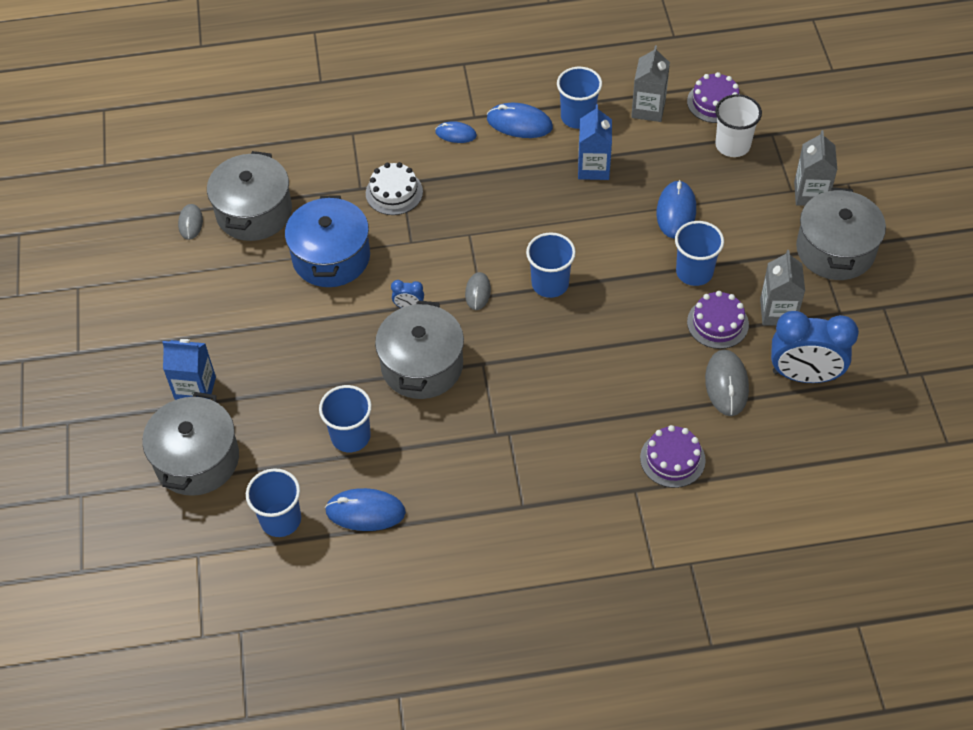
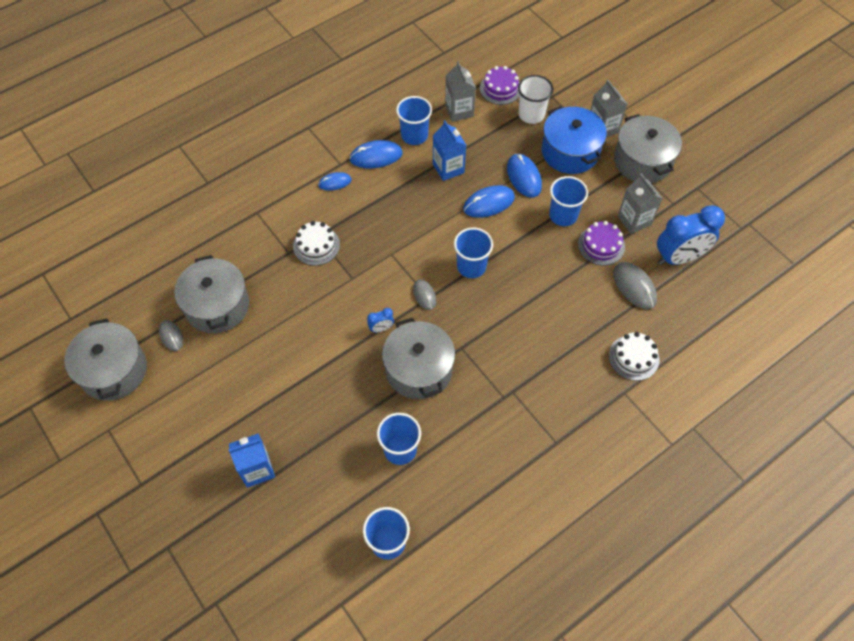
camera: 30 degrees left, 5 degrees up
grey pot [142,392,239,496] -> grey pot moved to [65,318,147,400]
blue pot [285,195,370,287] -> blue pot moved to [542,106,607,174]
blue mouse [325,488,406,531] -> blue mouse moved to [463,185,515,218]
purple cake [640,425,706,488] -> white cake [609,332,659,381]

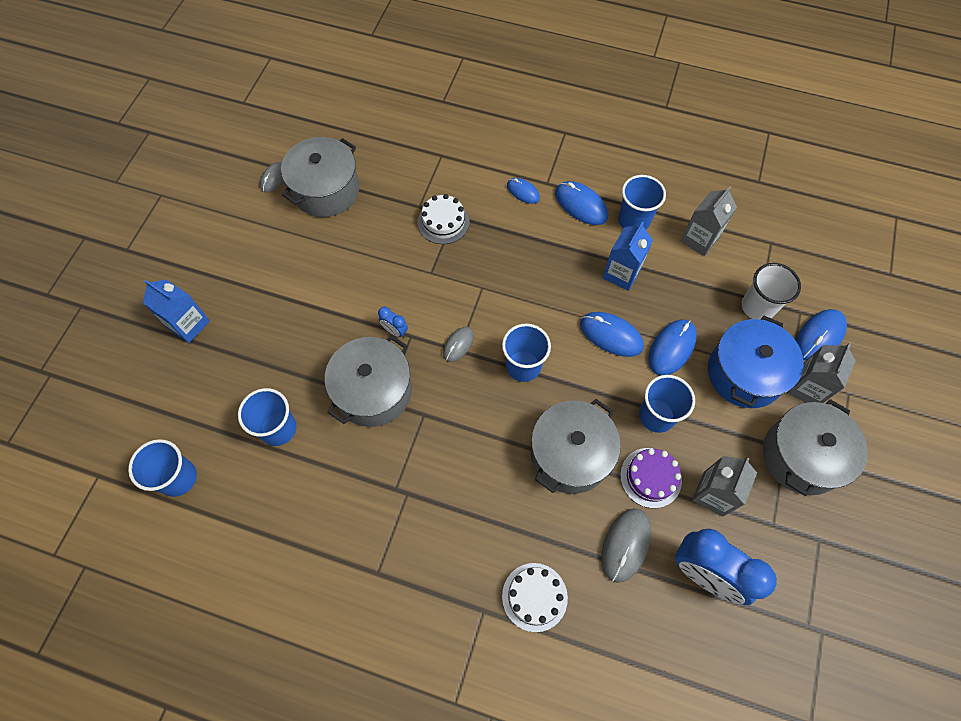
camera: 55 degrees right, 5 degrees up
grey pot [65,318,147,400] -> grey pot moved to [531,399,621,494]
purple cake [480,66,520,105] -> none
none -> blue mouse [796,309,847,360]

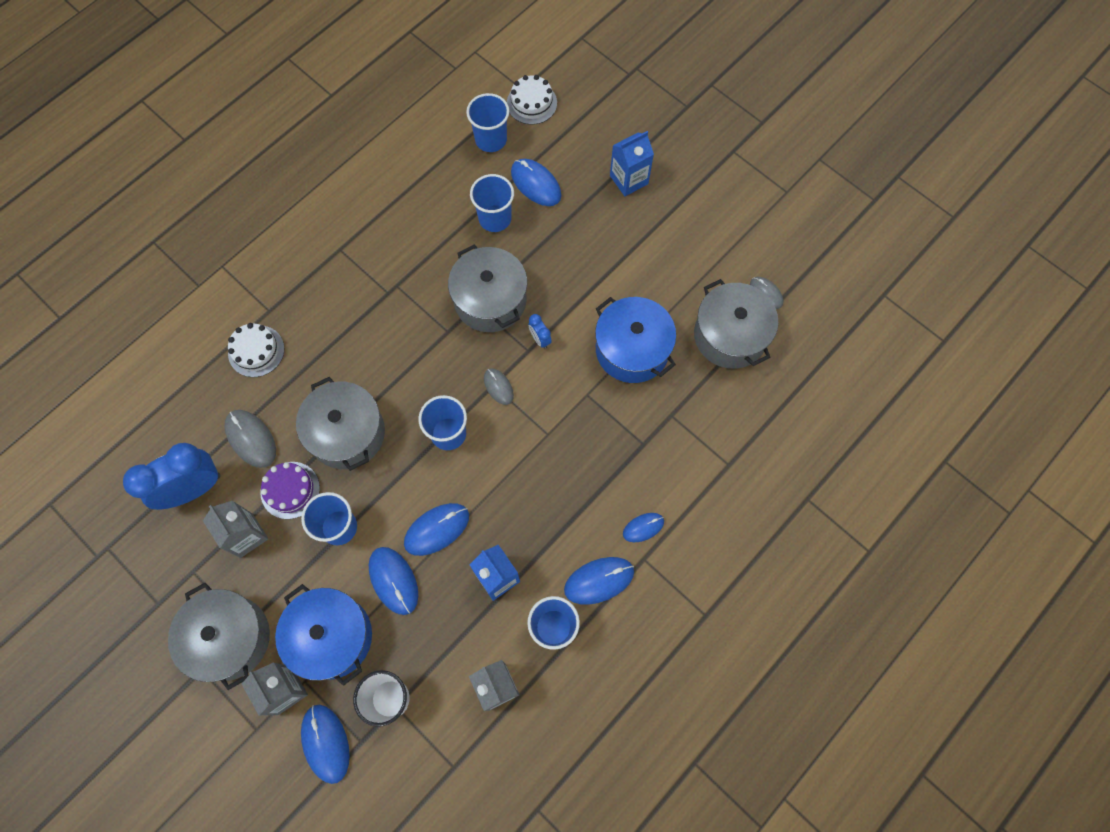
camera: 115 degrees right, 5 degrees up
blue clock [378,307,408,337] -> blue clock turned 90 degrees counterclockwise [528,314,552,349]
white cake [418,194,469,244] -> white cake moved to [507,75,557,125]
none -> blue mouse [511,159,561,206]
none -> blue pot [595,297,676,383]

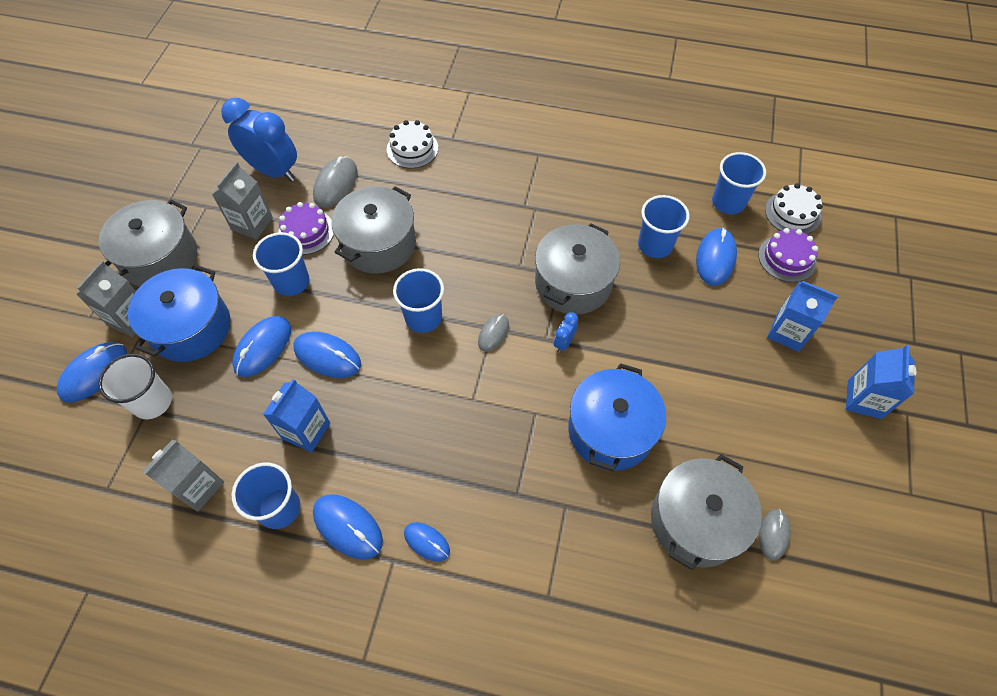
camera: 60 degrees right, 10 degrees down
none -> purple cake [758,228,818,282]
none -> blue carton [846,345,917,419]

